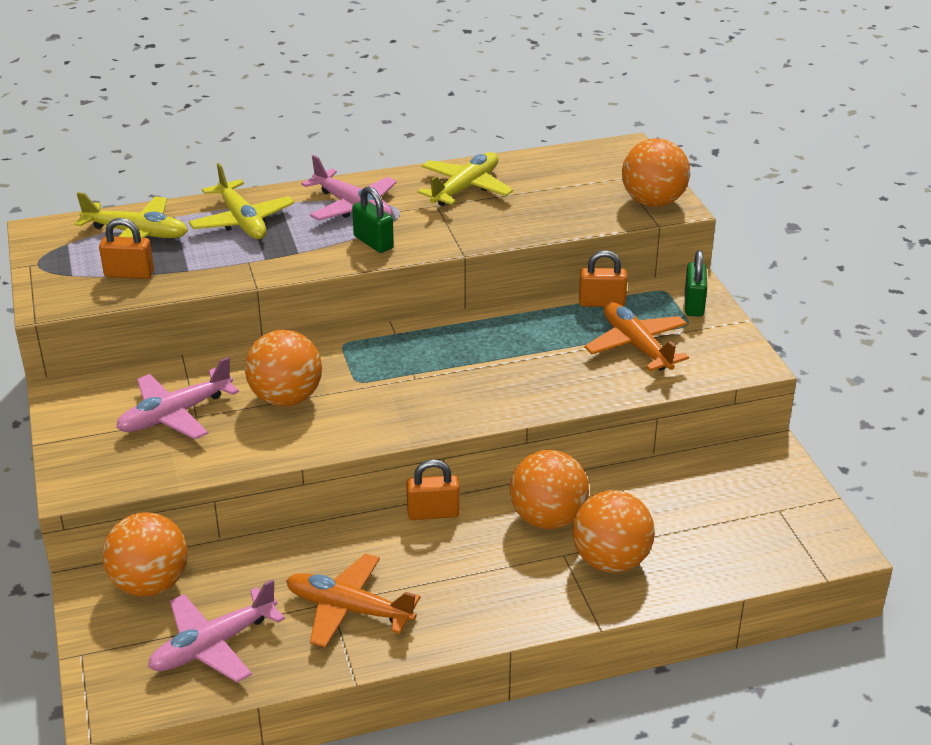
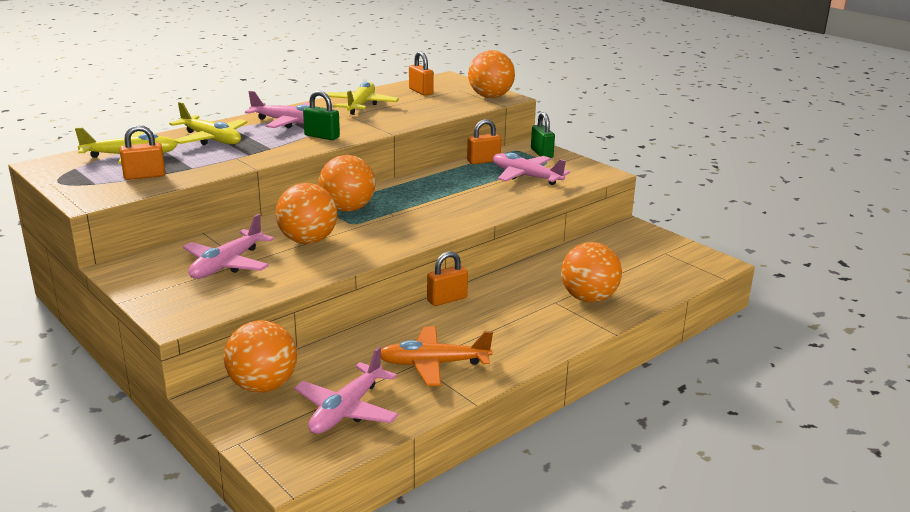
camera: 25 degrees left, 10 degrees down
orange ball [510,450,589,529] -> orange ball moved to [319,155,376,212]
orange plane [584,302,689,371] -> pink plane [493,153,570,185]
none -> orange padlock [409,51,434,96]

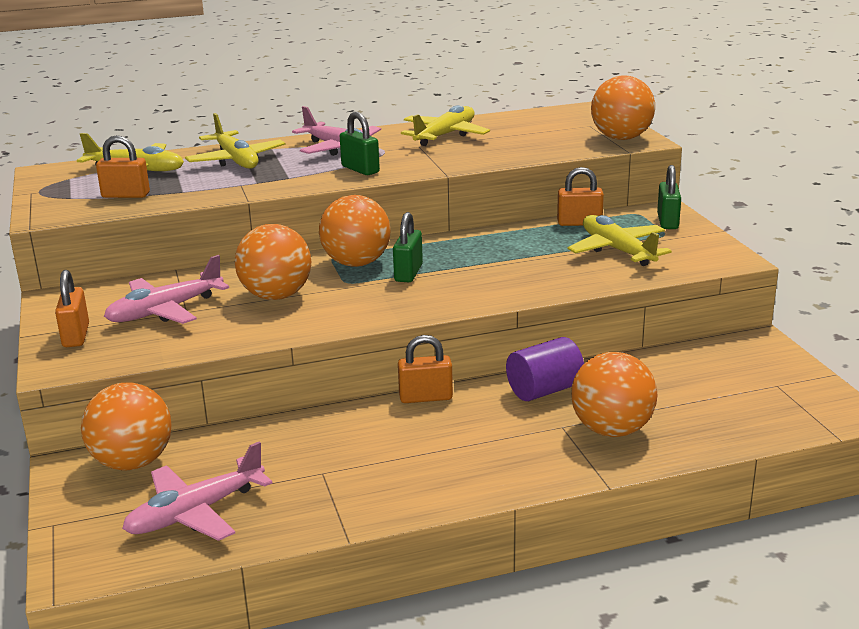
camera: 25 degrees right, 0 degrees up
orange plane [381,326,493,386] -> none
orange padlock [409,51,434,96] -> orange padlock moved to [55,270,89,347]
pink plane [493,153,570,185] -> yellow plane [568,215,672,266]
none -> green padlock [393,212,423,282]
none -> purple cylinder [506,337,584,401]

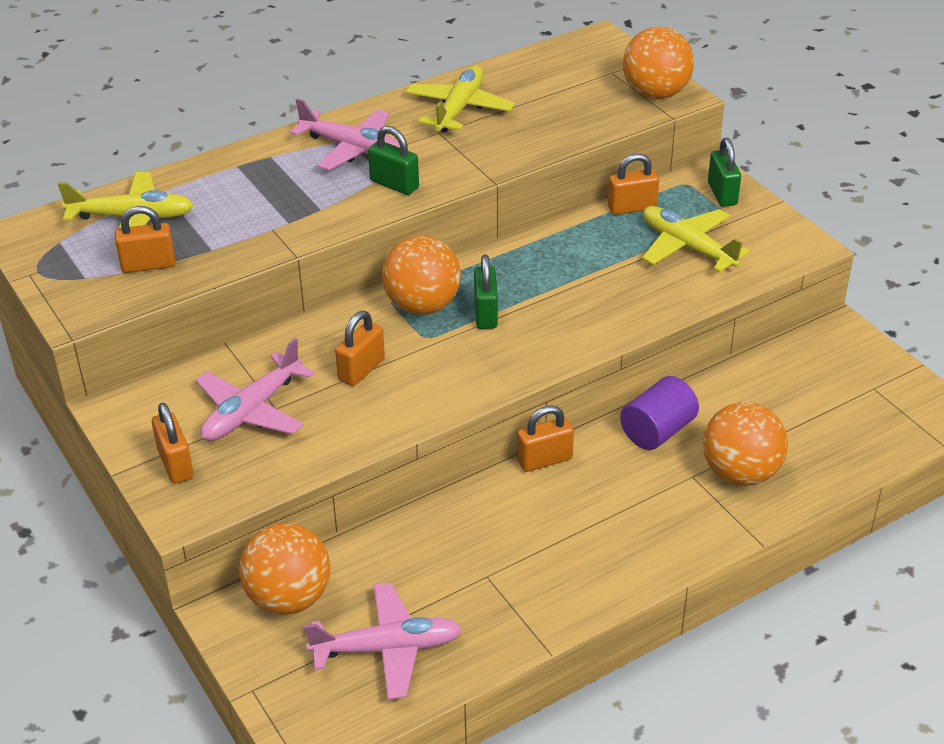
camera: 15 degrees left, 15 degrees up
pink plane [122,442,273,541] -> pink plane turned 135 degrees counterclockwise [304,582,462,700]
yellow plane [185,113,285,168] -> none
orange ball [235,224,311,300] -> orange padlock [335,311,385,386]

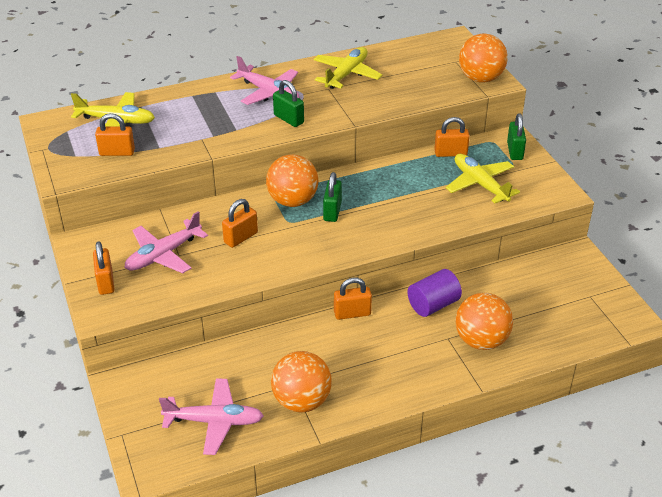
camera: 10 degrees right, 0 degrees up
orange ball [239,523,330,615] -> orange ball moved to [271,351,332,412]

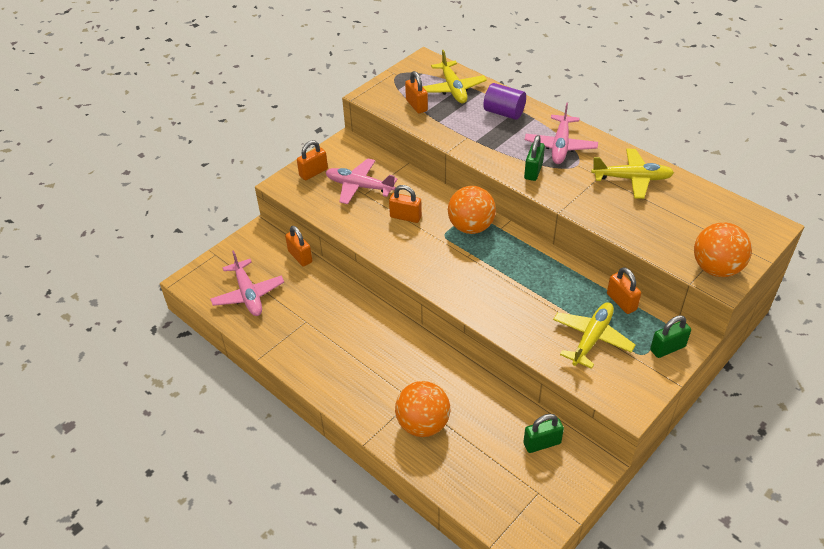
camera: 65 degrees right, 5 degrees up
orange ball [271,351,332,412] -> none
green padlock [323,172,342,222] -> green padlock moved to [523,414,564,453]
orange padlock [334,278,372,320] -> orange padlock moved to [285,226,312,267]
purple cylinder [407,269,462,317] -> purple cylinder moved to [483,83,526,120]

